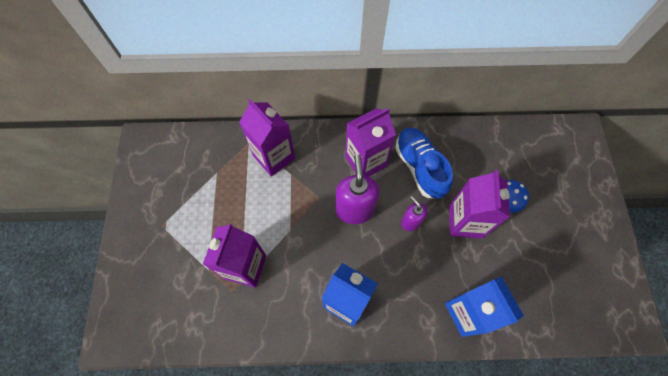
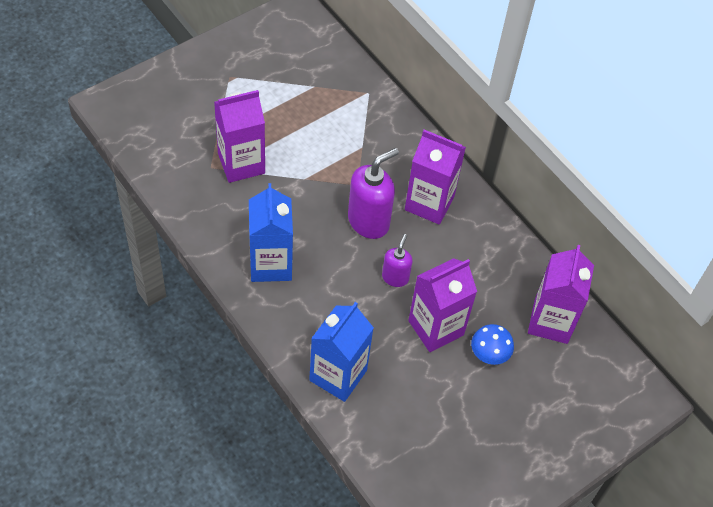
camera: 50 degrees right, 10 degrees down
purple carton [239,99,295,177] -> purple carton moved to [528,245,594,344]
blue shoe [395,128,453,199] -> none

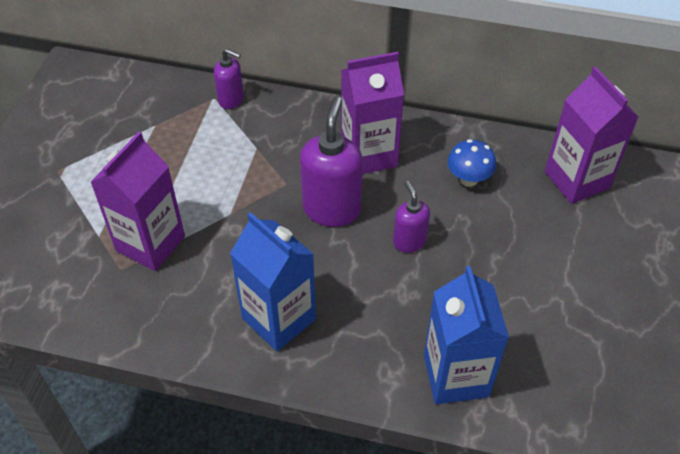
camera: 35 degrees left, 5 degrees down
purple carton [408,258,477,352] -> none
blue mushroom [471,324,514,365] -> blue mushroom moved to [447,139,497,187]
none -> purple soap dispenser [214,49,244,109]

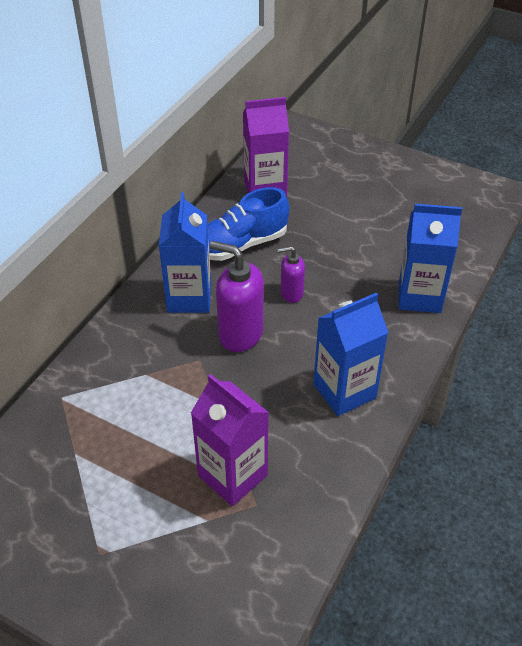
camera: 75 degrees left, 5 degrees down
purple soap dispenser [214,49,244,109] -> none
purple carton [341,52,404,174] -> blue carton [159,192,211,313]
blue mushroom [447,139,497,187] -> blue shoe [208,187,289,261]

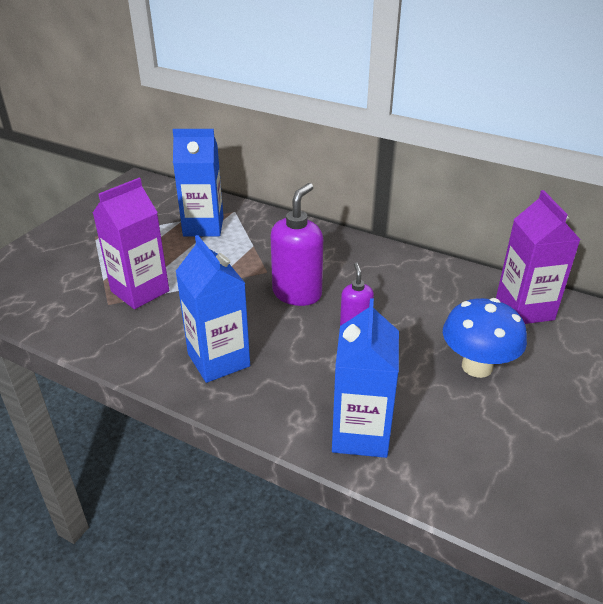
camera: 90 degrees right, 10 degrees down
blue carton [159,192,211,313] -> blue carton moved to [173,129,224,236]
blue shoe [208,187,289,261] -> none
none -> blue mushroom [443,298,527,378]

